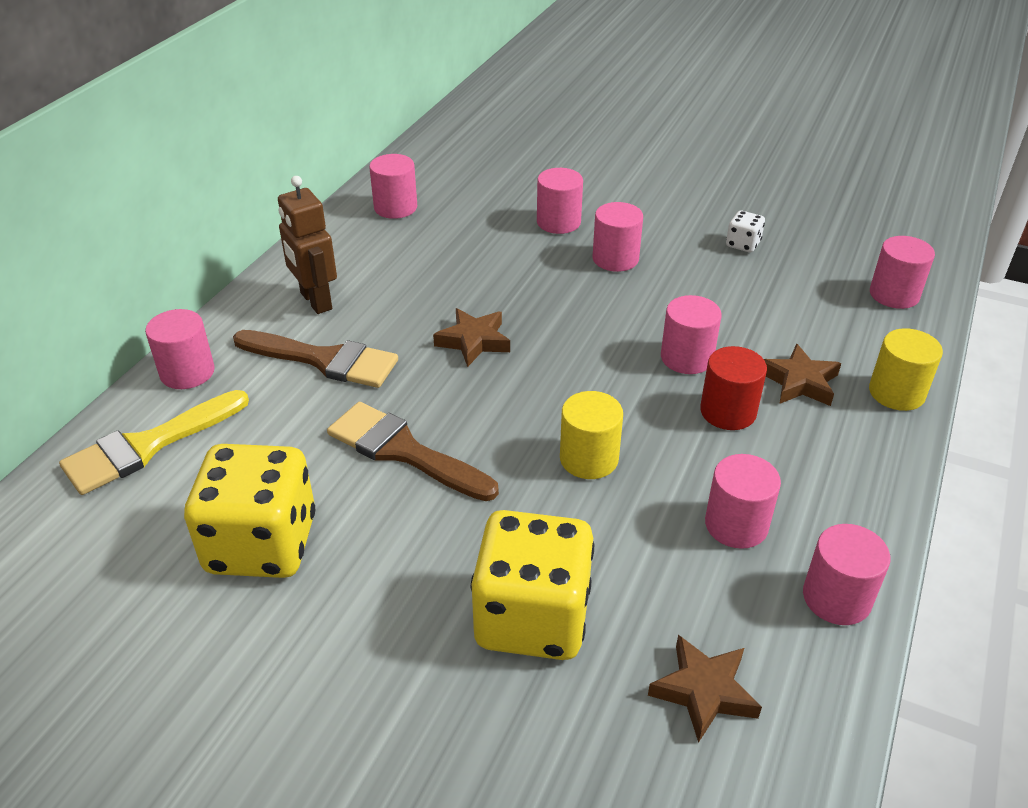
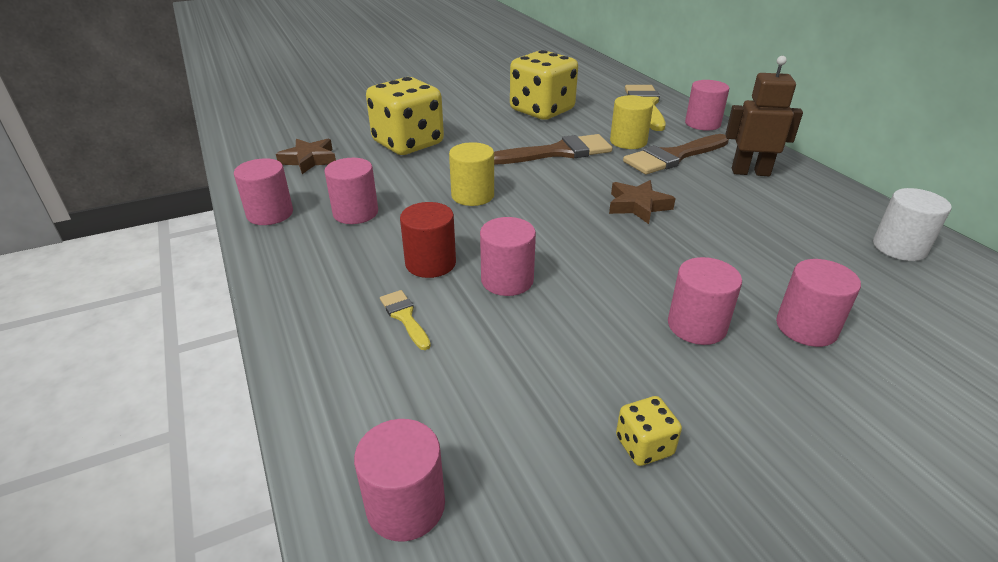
camera: 130 degrees right, 5 degrees down
pink cylinder [369,154,417,219] -> white cylinder [873,188,952,261]
white dice [726,210,765,253] -> yellow dice [616,396,682,466]
brown star [764,344,841,406] -> yellow brush [380,290,431,350]
yellow cylinder [869,328,943,411] -> yellow cylinder moved to [610,95,653,149]

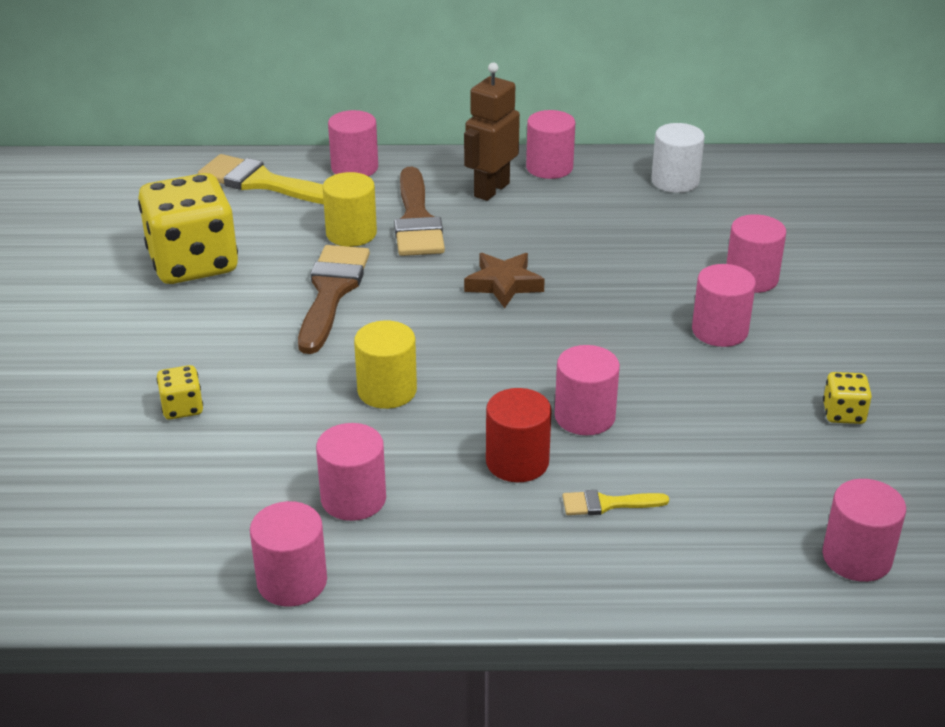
camera: 65 degrees left, 0 degrees up
brown star [276,139,336,174] -> none
yellow dice [366,77,444,155] -> yellow dice [157,365,203,420], size x0.42
none -> pink cylinder [526,110,575,179]

